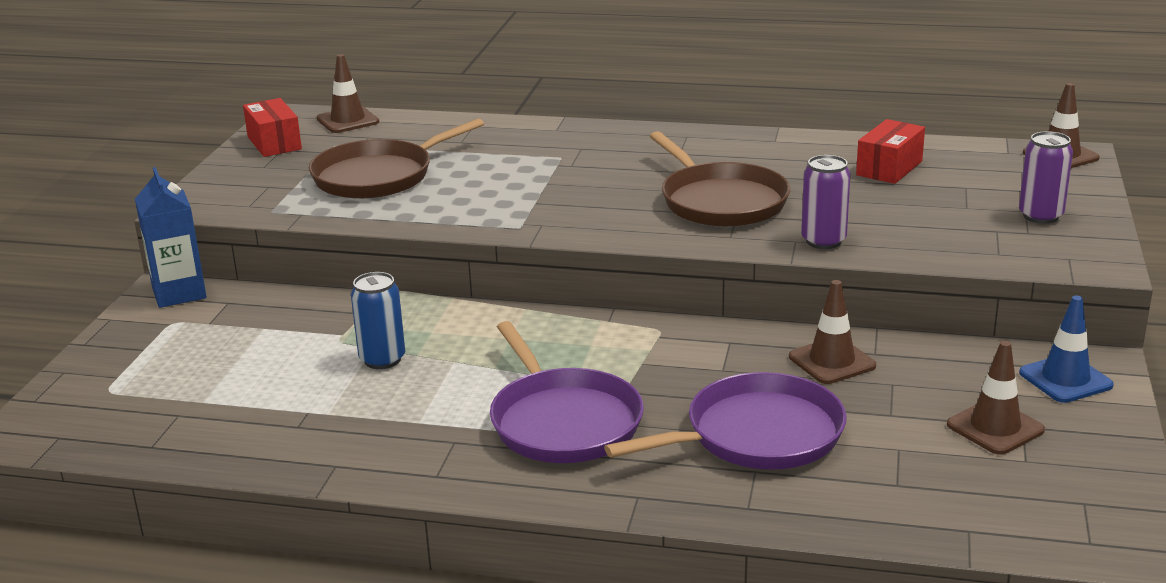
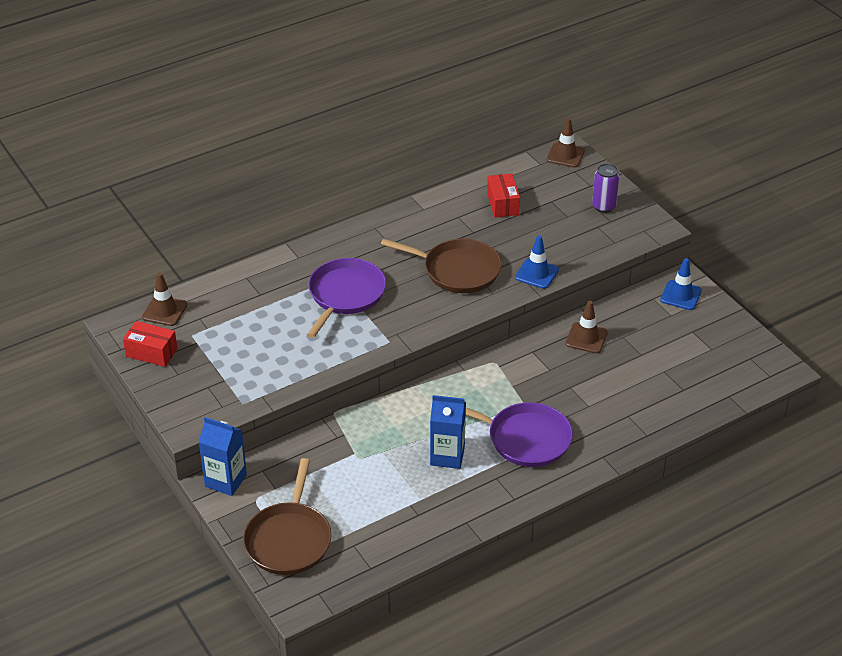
camera: 45 degrees left, 15 degrees up
brown pan [309,118,484,199] -> brown pan moved to [243,458,332,575]
blue can [351,272,405,369] -> none
purple pan [604,372,847,470] -> purple pan moved to [307,258,386,338]
purple can [801,155,851,249] -> blue traffic cone [515,235,559,289]
brown traffic cone [947,341,1045,455] -> none
none -> blue carton [430,395,466,469]

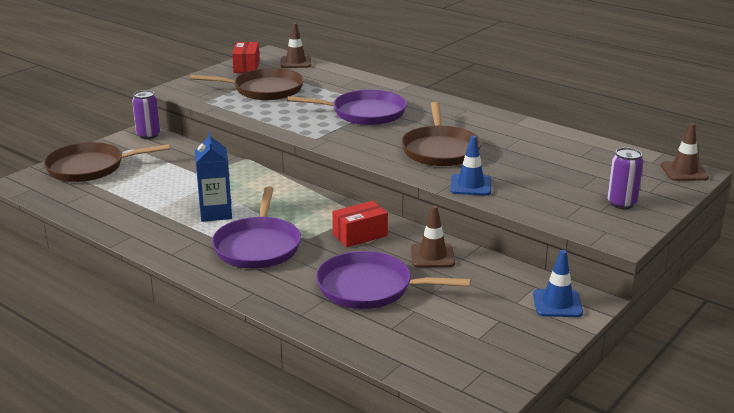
camera: 70 degrees right, 15 degrees down
blue carton [199,417,247,496] -> purple can [132,90,160,139]
red box [487,173,520,218] -> red box moved to [332,201,388,247]
none -> brown pan [190,68,304,100]
none -> purple pan [316,251,471,309]

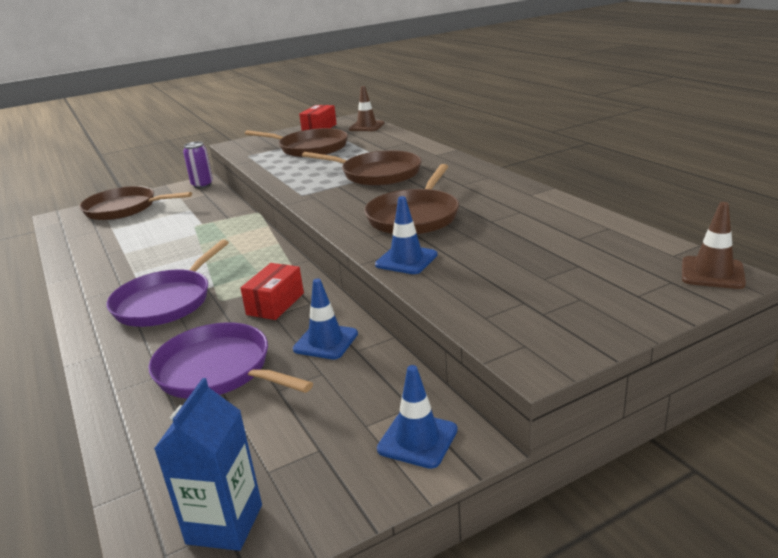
camera: 25 degrees right, 0 degrees up
blue carton [195,131,232,222] -> blue carton moved to [154,378,262,551]
purple pan [287,90,407,125] -> brown pan [302,150,422,186]
red box [332,201,388,247] -> red box turned 60 degrees counterclockwise [240,263,304,320]
brown traffic cone [411,205,455,267] -> blue traffic cone [293,279,358,360]
purple can [607,147,643,209] -> none

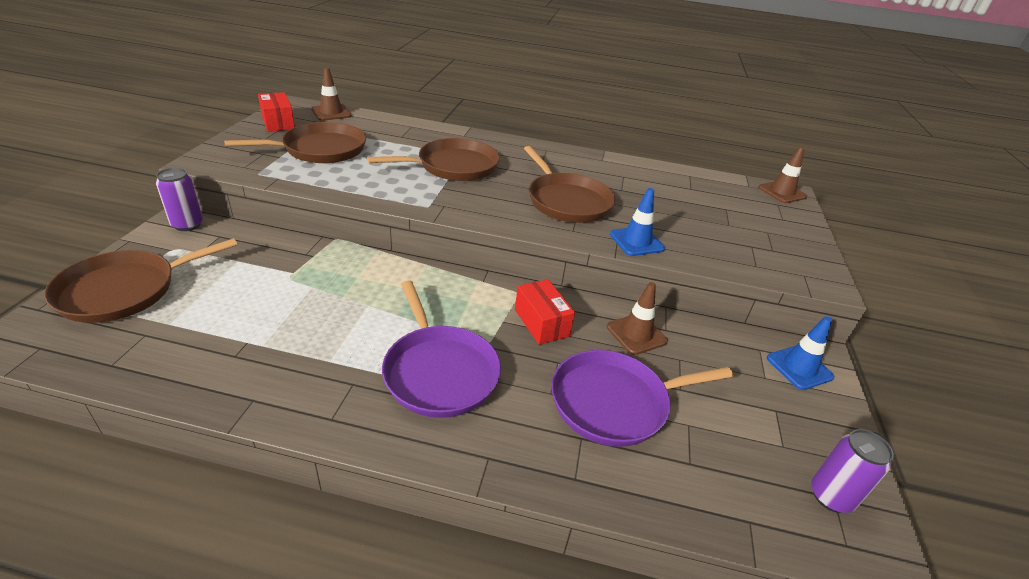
camera: 55 degrees left, 10 degrees up
blue carton [154,378,262,551] -> purple can [811,429,894,513]
blue traffic cone [293,279,358,360] -> brown traffic cone [607,282,668,355]

